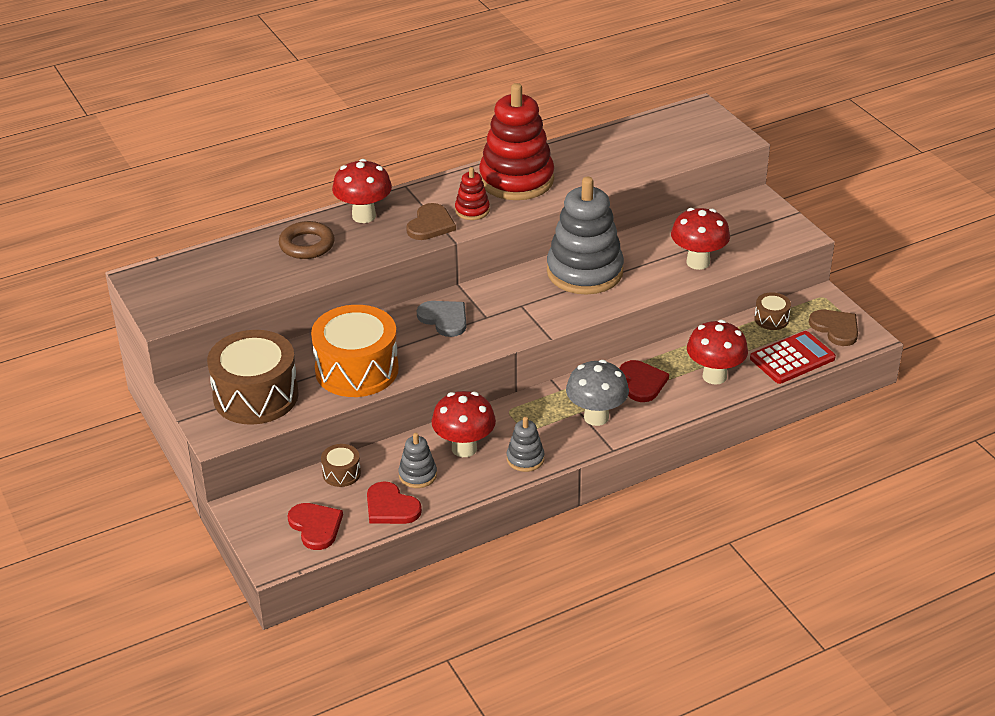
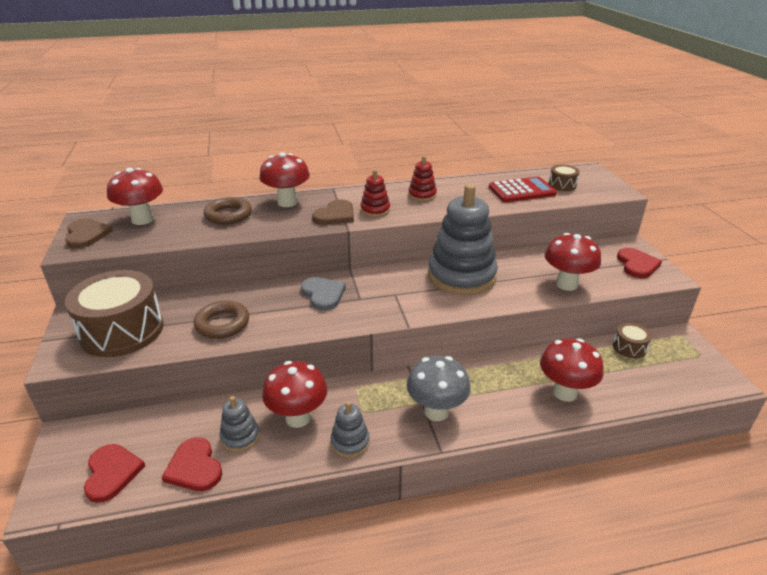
camera: 15 degrees right, 5 degrees down
orange drum [311,305,399,397] -> brown ring [194,301,249,339]
brown drum [321,444,361,487] -> brown drum moved to [548,165,580,191]
red stacking toy [479,83,554,200] -> red stacking toy [408,156,437,201], size x0.45
red heart [619,360,669,402] -> red heart moved to [617,248,662,278]
red calculator [750,331,836,384] -> red calculator moved to [489,177,557,202]
brown heart [809,310,858,346] -> brown heart moved to [65,219,113,249]
none -> red mushroom [107,168,163,225]

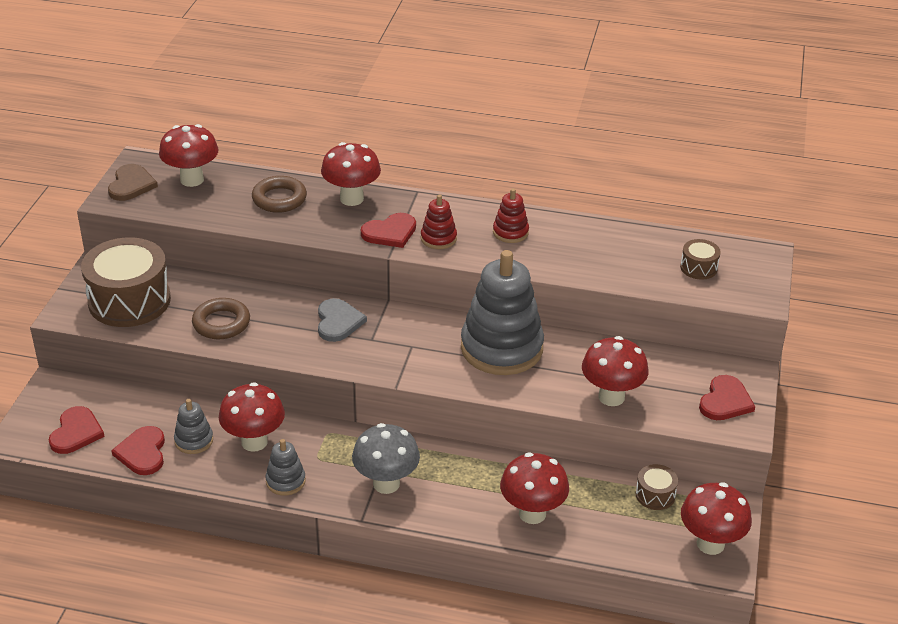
camera: 25 degrees right, 5 degrees up
brown heart [312,199,354,225] -> red heart [361,213,416,248]
red calculator [489,177,557,202] -> none
none -> red mushroom [681,482,752,555]

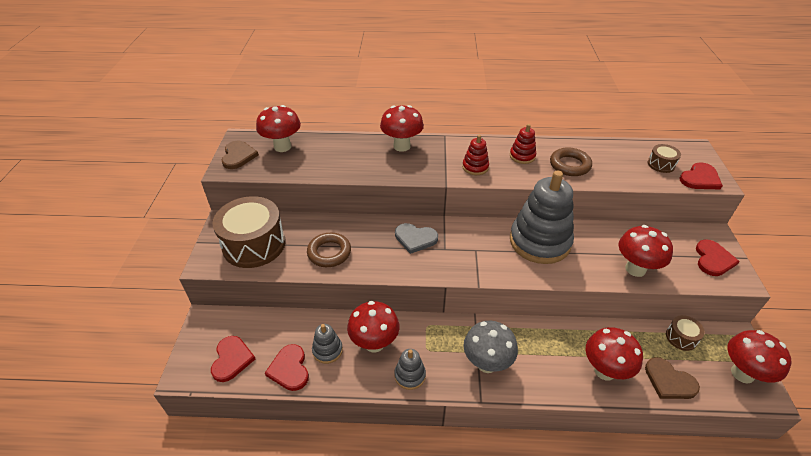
camera: 10 degrees left, 5 degrees up
brown ring [252,176,307,213] -> brown ring moved to [550,147,592,176]
grey heart [318,298,367,342] -> grey heart turned 120 degrees clockwise [395,223,438,254]
red heart [361,213,416,248] -> red heart moved to [680,163,723,189]
none -> brown heart [645,357,700,399]

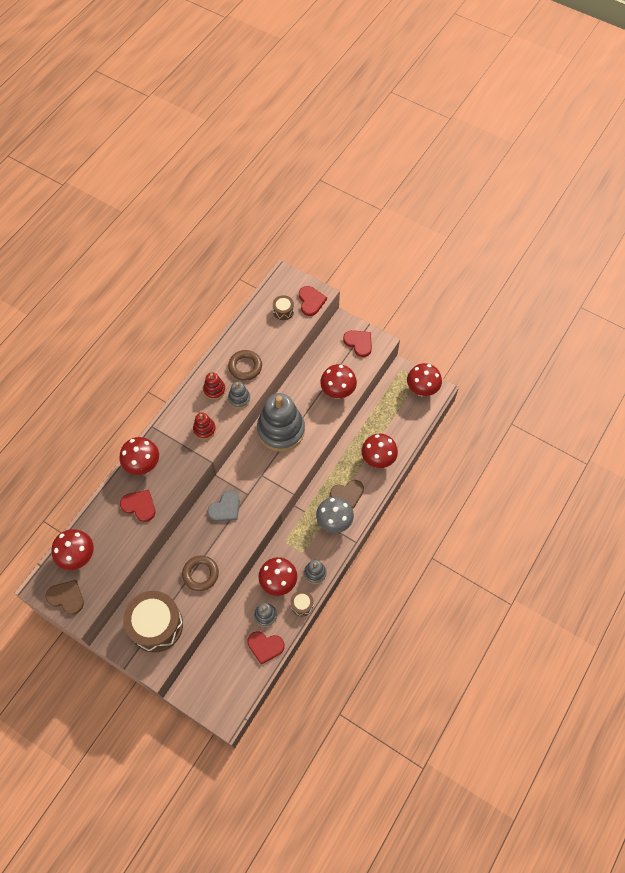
camera: 60 degrees left, 20 degrees up
red heart [211,336,255,382] -> red heart moved to [120,490,155,522]
brown heart [645,357,700,399] -> brown heart moved to [330,480,364,509]
brown drum [666,315,705,351] -> brown drum moved to [291,590,314,616]
none -> grey stacking toy [228,381,251,409]

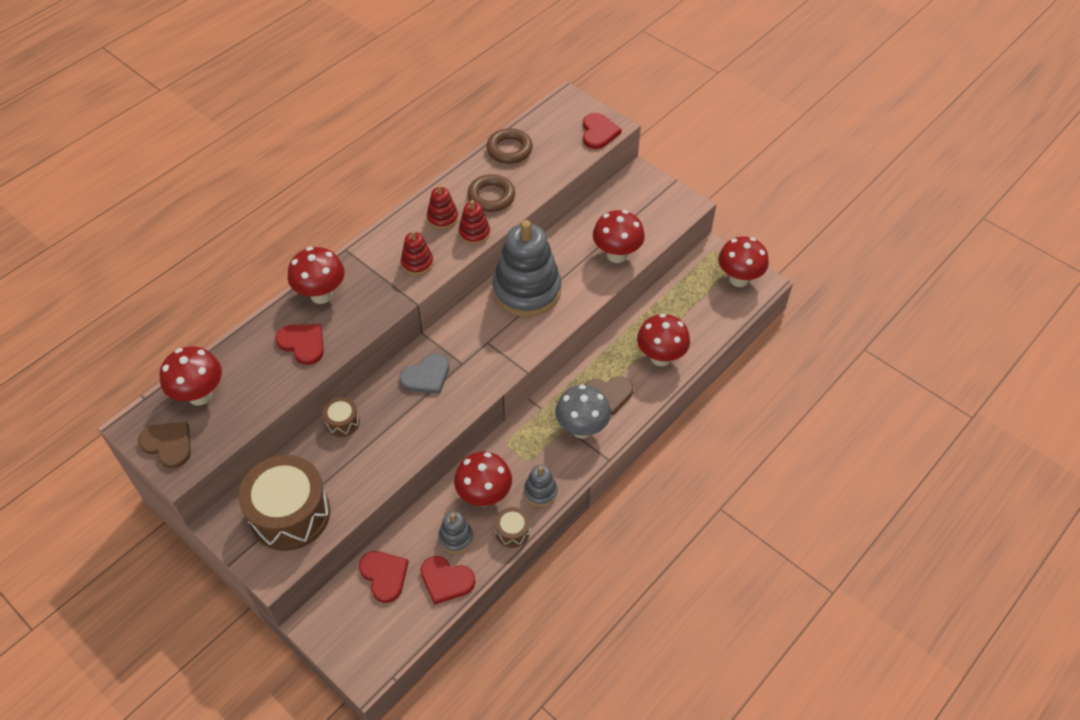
camera: 10 degrees right, 10 degrees down
brown ring [182,555,219,591] -> brown ring moved to [486,128,533,164]
grey stacking toy [228,381,251,409] -> red stacking toy [458,200,490,245]
brown drum [273,295,294,320] -> brown drum moved to [322,397,360,437]
red heart [343,330,372,357] -> red heart moved to [359,551,409,603]

